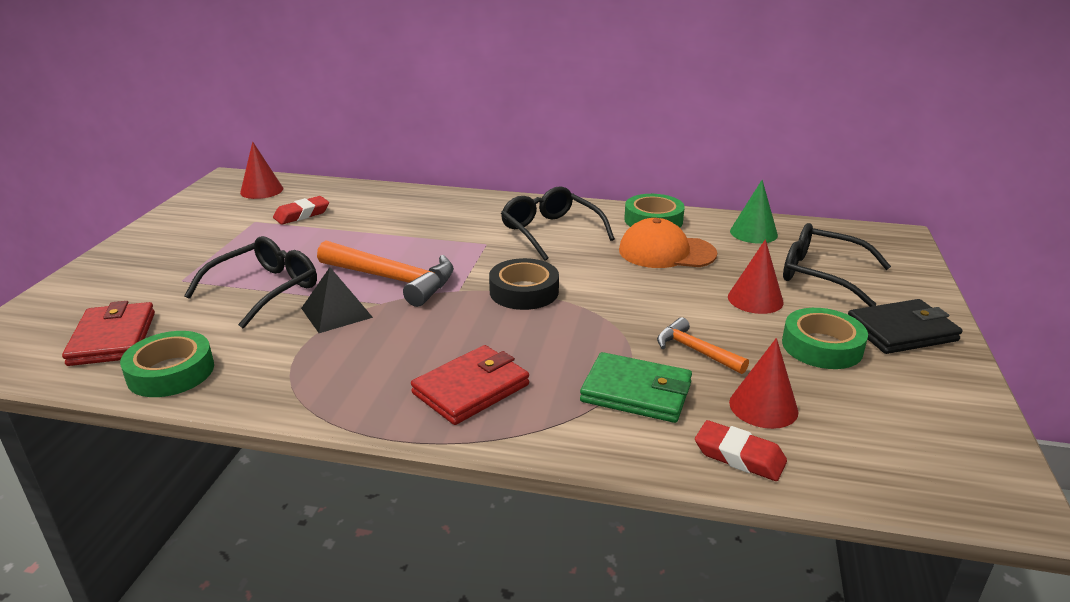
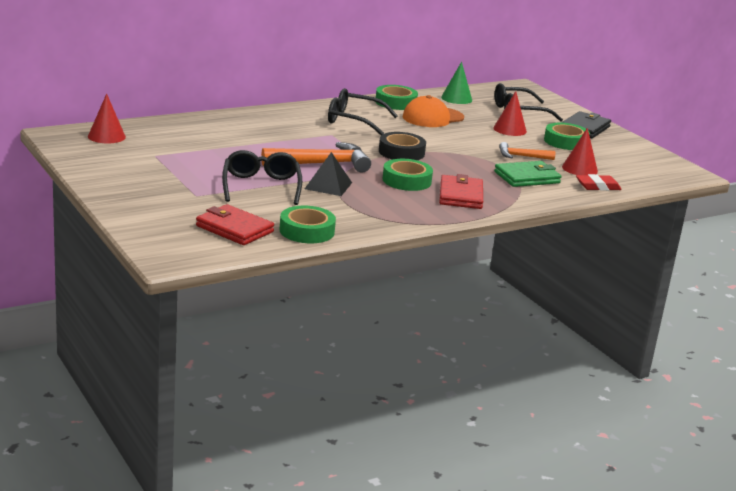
camera: 45 degrees left, 5 degrees down
red eraser [273,196,329,224] -> none
none -> green tape [382,159,433,191]

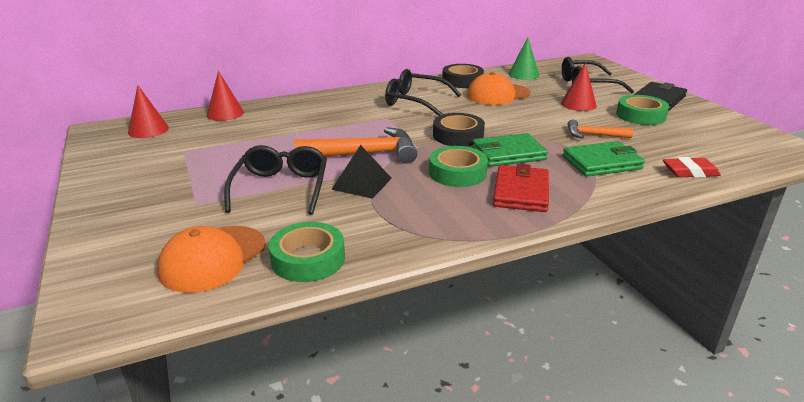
camera: 10 degrees right, 5 degrees up
red wallet [196,204,274,245] -> orange cap [157,226,266,293]
green tape [376,85,418,110] -> black tape [442,64,484,88]
red cone [562,128,598,175] -> red cone moved to [207,71,244,121]
none -> green wallet [472,133,548,167]

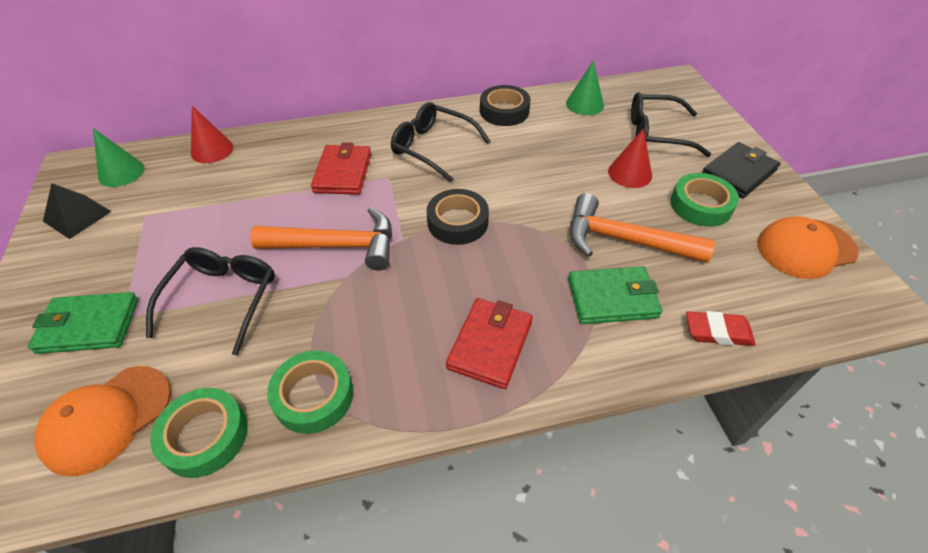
camera: 10 degrees right, 20 degrees up
red cone [128,85,169,138] -> green cone [93,128,144,187]
black pyramid [331,145,392,199] -> black pyramid moved to [43,183,112,239]
green tape [429,146,488,187] -> green tape moved to [267,351,353,434]
orange cap [467,72,530,105] -> orange cap moved to [757,216,859,279]
green wallet [472,133,548,167] -> green wallet moved to [28,292,139,354]
orange hammer [568,119,633,139] -> orange hammer [570,193,715,263], size x1.79
none -> red wallet [311,142,371,195]

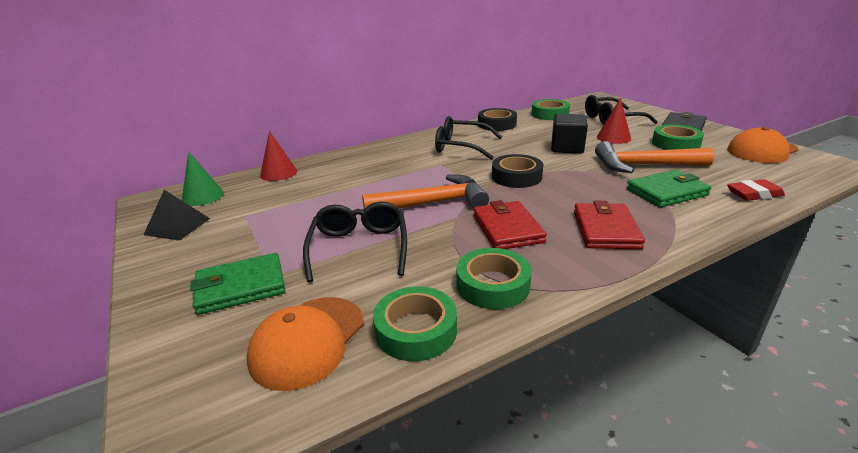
camera: 15 degrees left, 20 degrees down
red wallet [311,142,371,195] -> red wallet moved to [473,200,547,249]
green cone [566,60,604,115] -> green tape [531,99,570,120]
none -> black cube [551,114,588,154]

